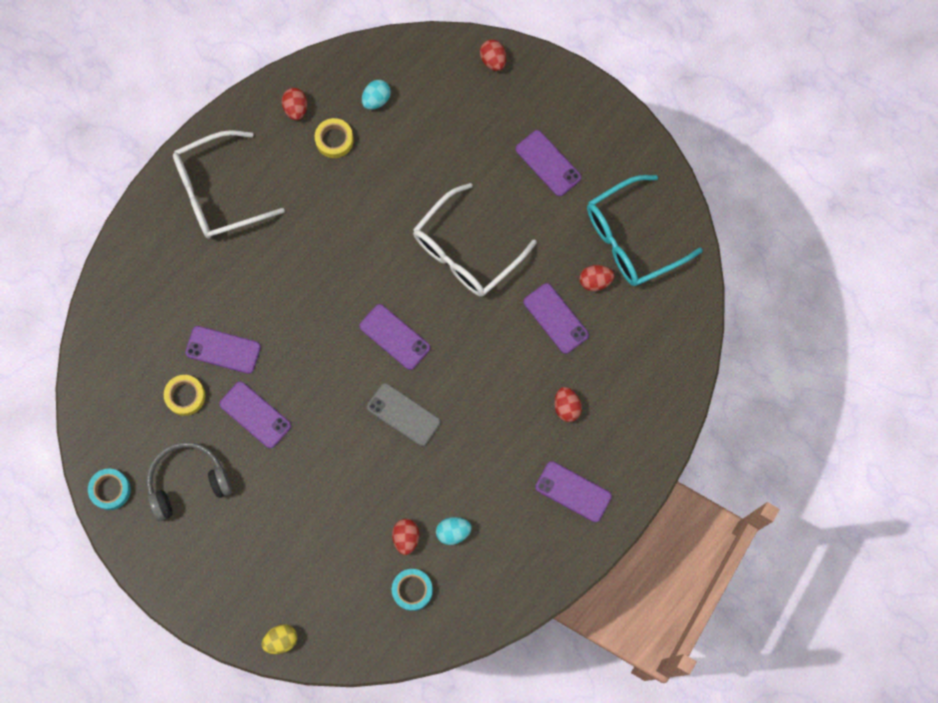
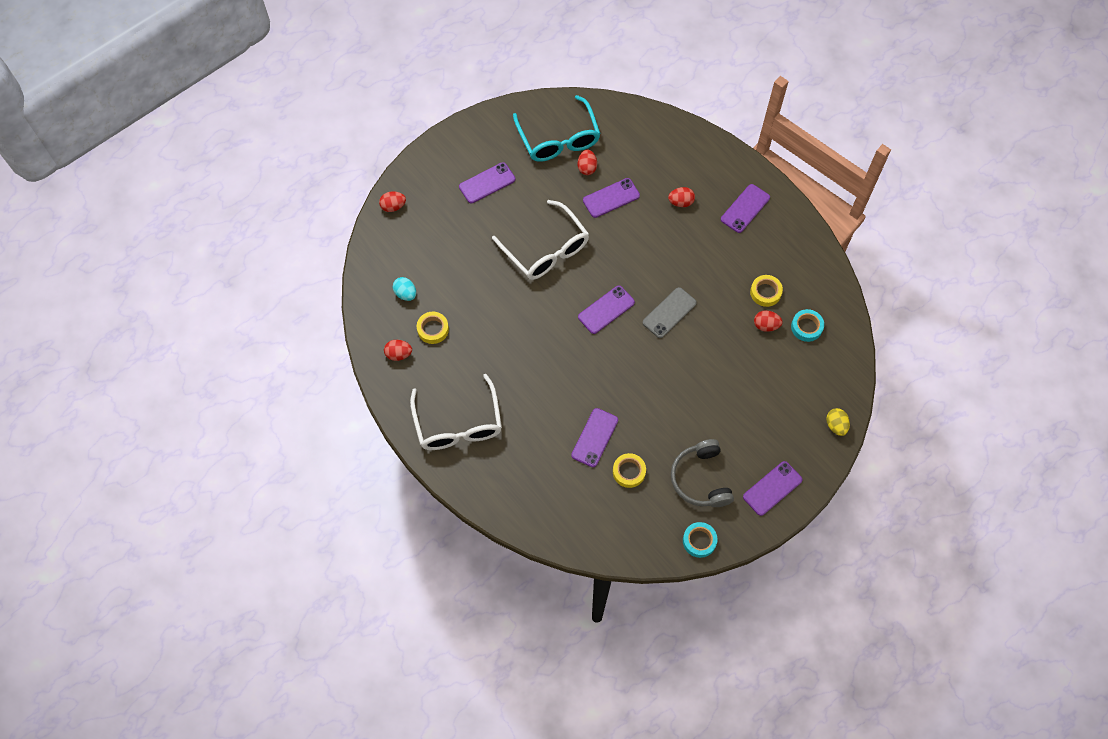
camera: 80 degrees left, 10 degrees down
purple phone [219,381,291,448] -> purple phone moved to [743,461,802,516]
turquoise egg [436,517,472,545] -> yellow tape [750,275,783,307]

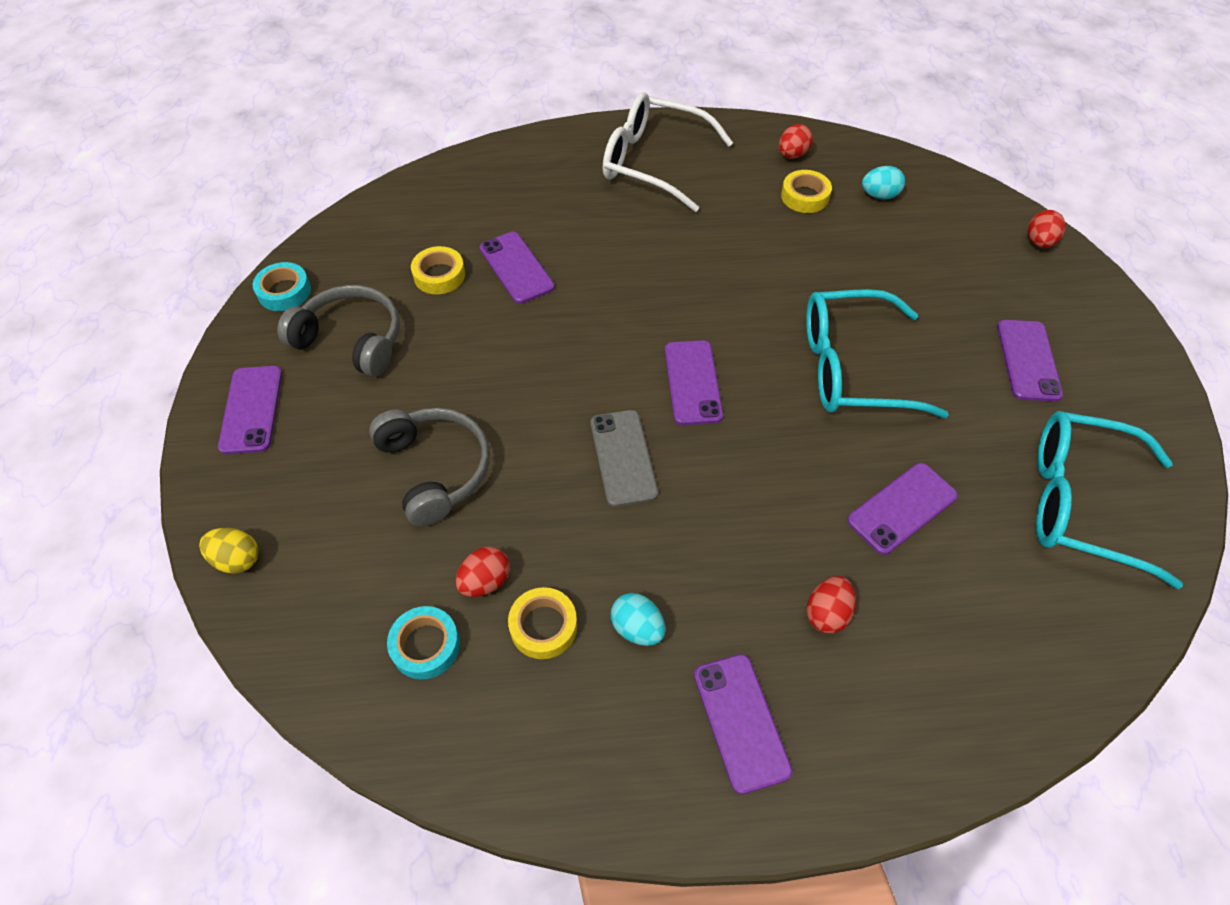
camera: 125 degrees right, 10 degrees down
white glasses [492,200,589,280] -> turquoise glasses [806,289,949,418]
red egg [578,150,597,175] -> none
purple phone [583,178,640,218] -> purple phone turned 45 degrees clockwise [847,463,958,555]
none -> grey headphones [369,408,490,527]
none -> turquoise egg [611,593,666,646]

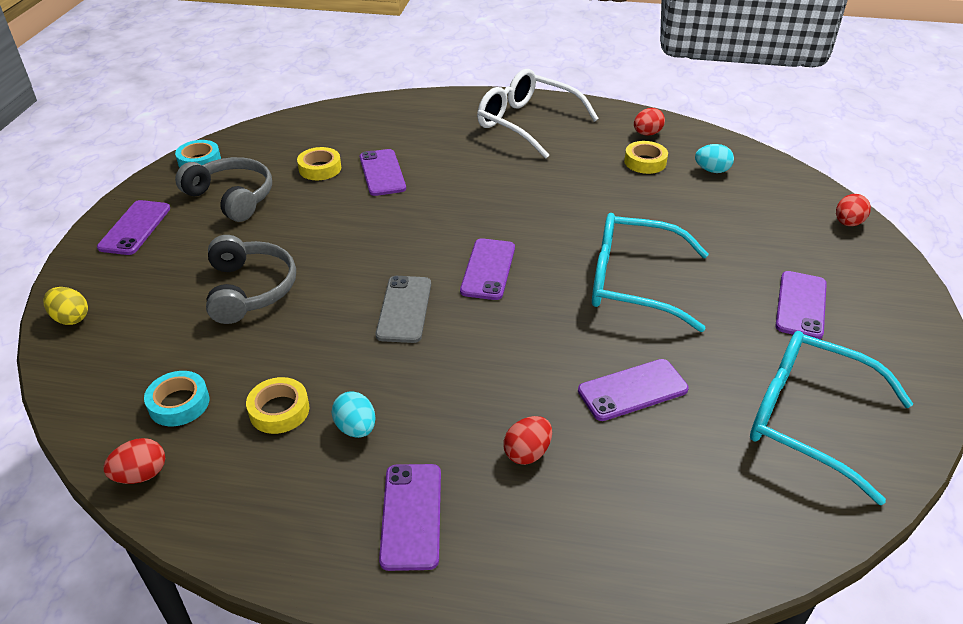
camera: 15 degrees right, 15 degrees down
red egg [455,546,510,597] -> red egg moved to [103,438,165,484]

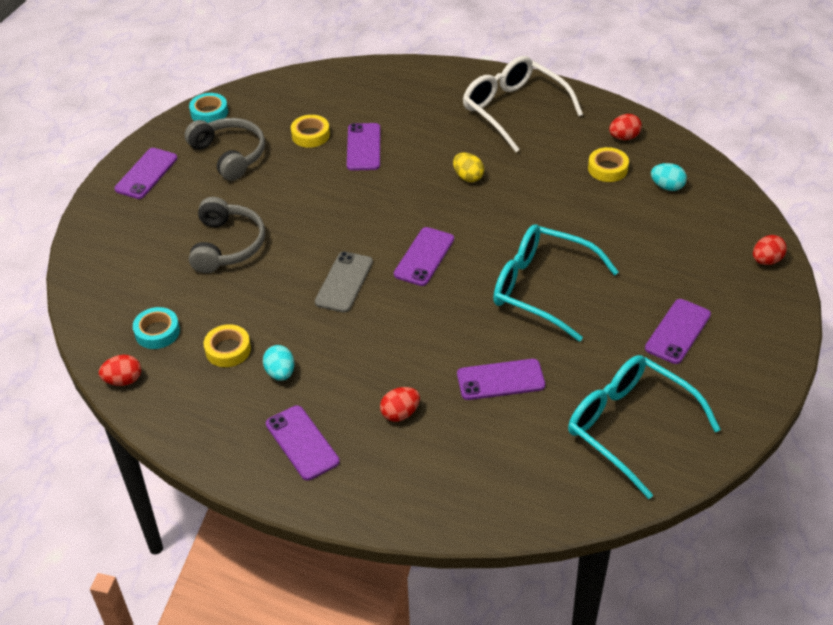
camera: 15 degrees right, 5 degrees up
yellow egg [43,287,88,325] -> yellow egg moved to [453,153,484,182]
purple phone [379,464,441,571] -> purple phone turned 45 degrees counterclockwise [266,405,340,480]

